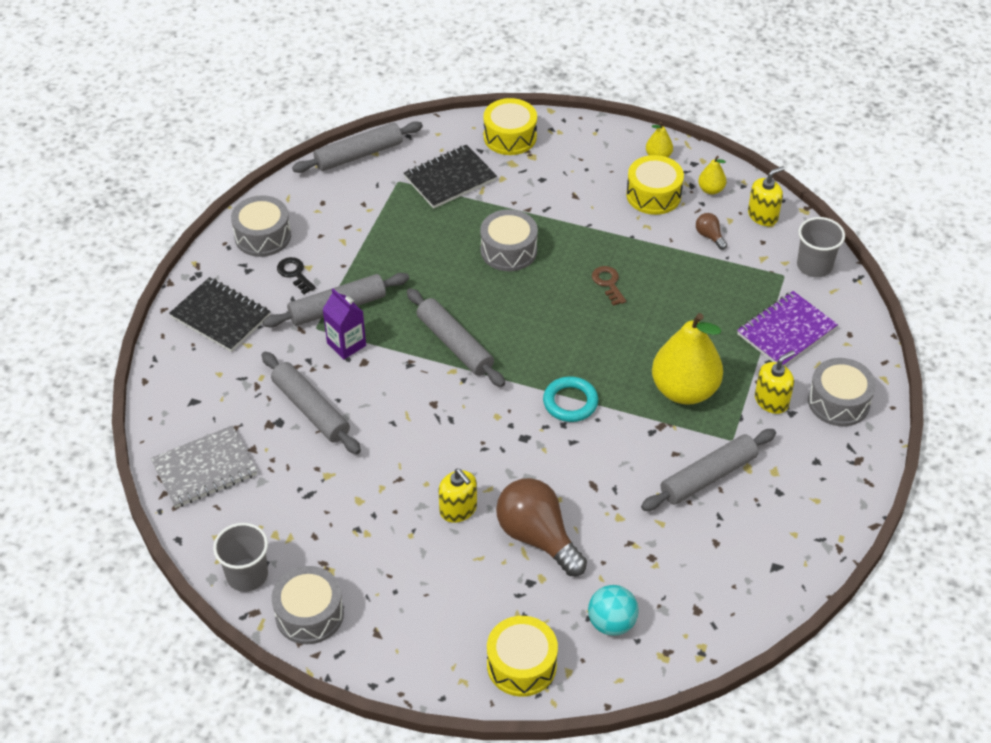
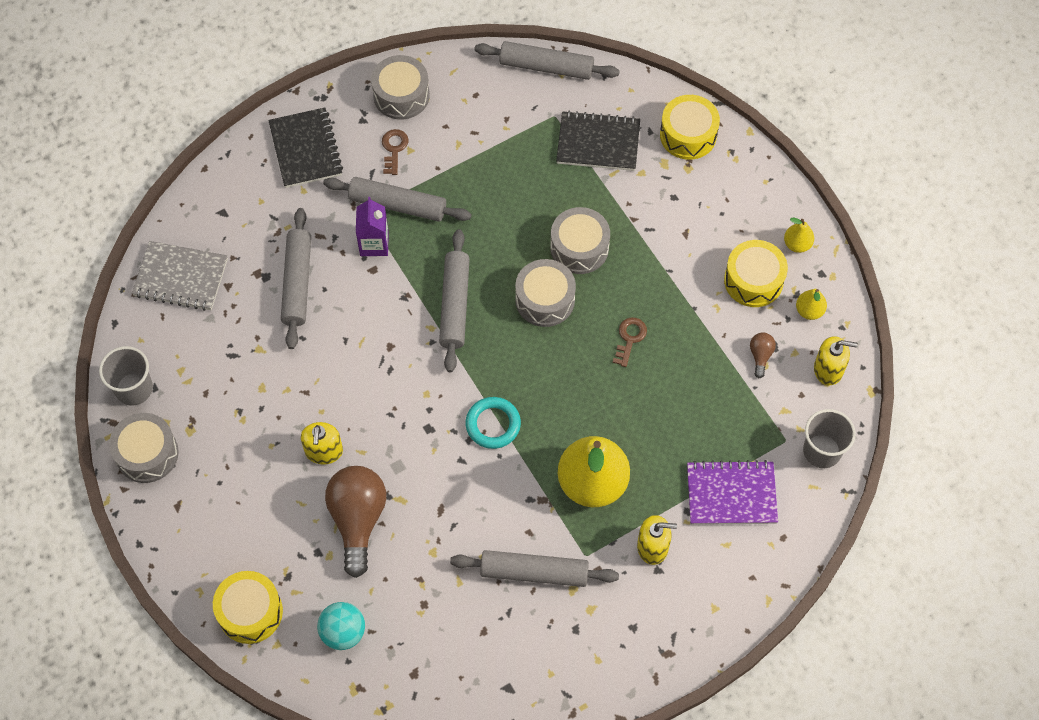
camera: 40 degrees right, 15 degrees up
black key [277,257,316,294] -> brown key [382,129,408,175]
grey drum [808,358,876,426] -> grey drum moved to [515,259,576,327]

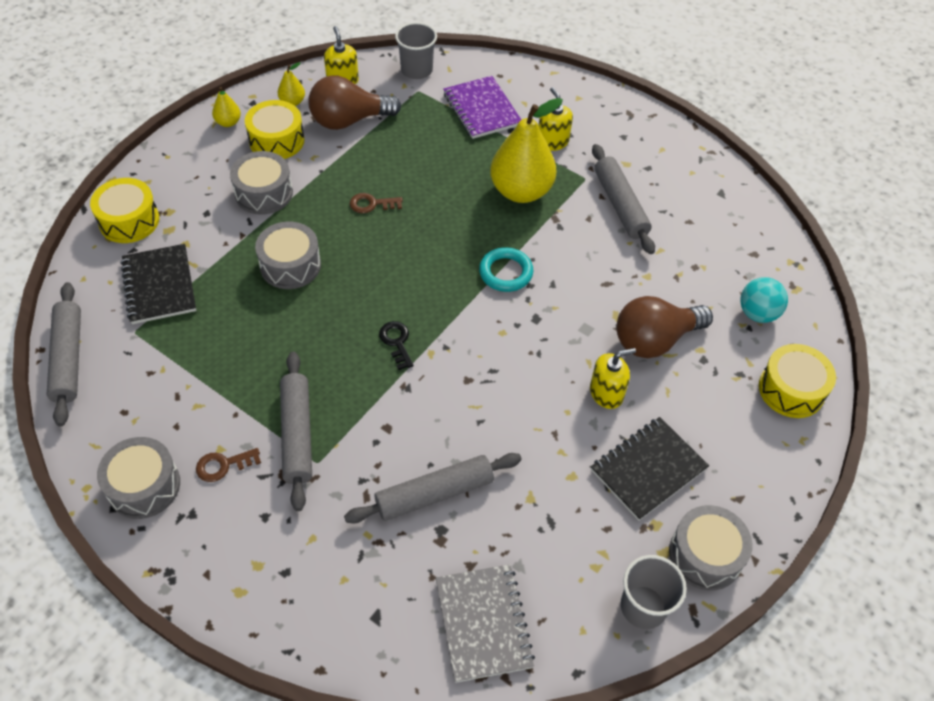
camera: 115 degrees left, 10 degrees down
black notebook [268,108,343,188] -> black notebook moved to [591,417,709,521]
purple carton [356,197,389,256] -> none
grey rolling pin [439,229,470,372] -> black key [379,321,414,370]
grey drum [515,259,576,327] -> grey drum moved to [230,151,293,215]
brown light bulb [750,332,776,378] -> brown light bulb [308,75,401,130], size x2.27

